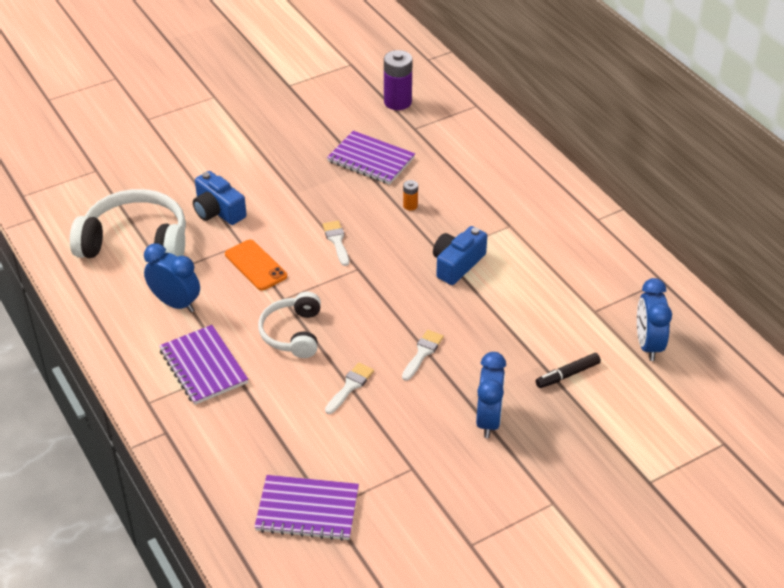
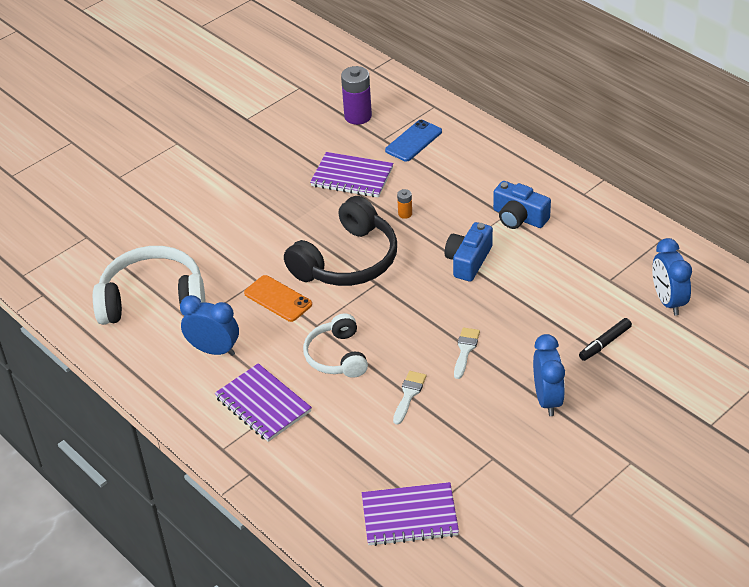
camera: 10 degrees left, 0 degrees up
blue camera [193,171,247,225] -> blue camera moved to [493,181,551,229]
white brush [323,221,349,266] -> black headphones [284,196,397,286]
none -> blue phone [385,120,442,162]

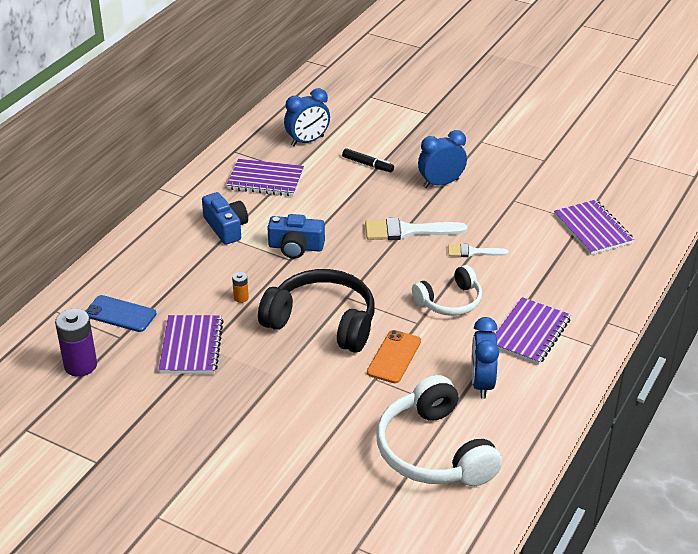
camera: 110 degrees left, 5 degrees down
white brush [454,327,480,379] -> white brush [365,218,468,240], size x1.73
blue camera [493,181,551,229] -> blue camera turned 45 degrees counterclockwise [202,192,248,245]
none -> purple notebook [227,159,304,196]

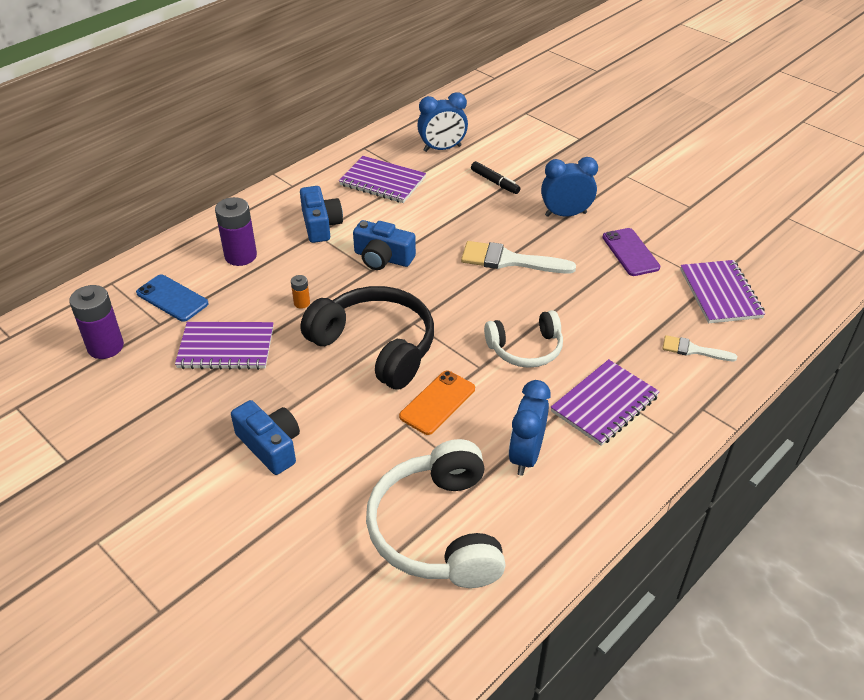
camera: 15 degrees right, 5 degrees up
purple notebook [158,315,224,374] -> purple notebook turned 75 degrees clockwise [175,322,273,370]
white brush [448,244,509,257] -> white brush moved to [662,335,737,361]
none -> purple battery [215,197,257,266]
none -> blue camera [231,400,300,475]
none -> purple phone [602,228,660,276]

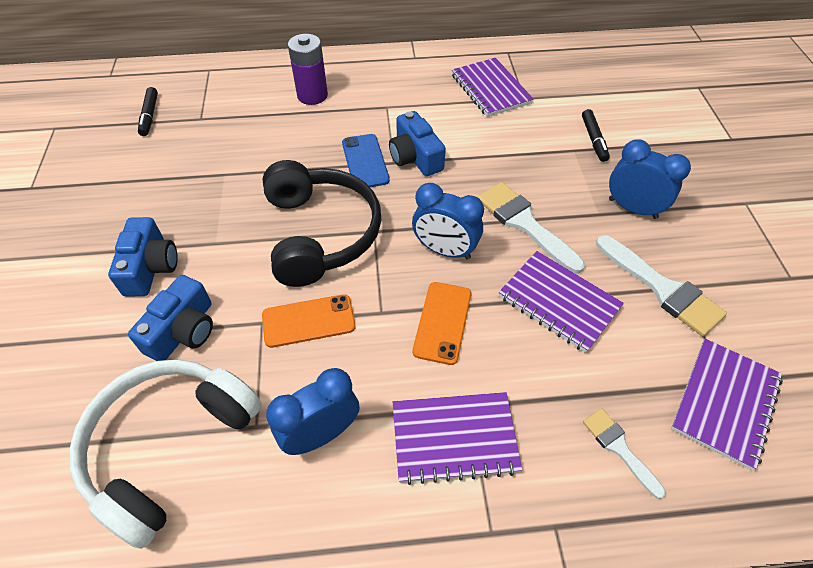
camera: 40 degrees right, 10 degrees up
purple battery [69,285,124,359] -> black marker [138,87,158,136]
blue phone [136,275,209,322] -> blue phone moved to [342,134,390,187]
purple notebook [175,322,273,370] -> purple notebook moved to [499,251,624,353]
orange battery [291,275,310,309] -> none
blue camera [300,186,343,243] -> blue camera moved to [128,275,213,361]
blue clock [417,92,468,152] -> blue clock moved to [412,183,484,260]
white headphones [484,310,563,368] -> orange phone [413,282,471,365]
purple phone [602,228,660,276] -> white brush [596,235,727,337]

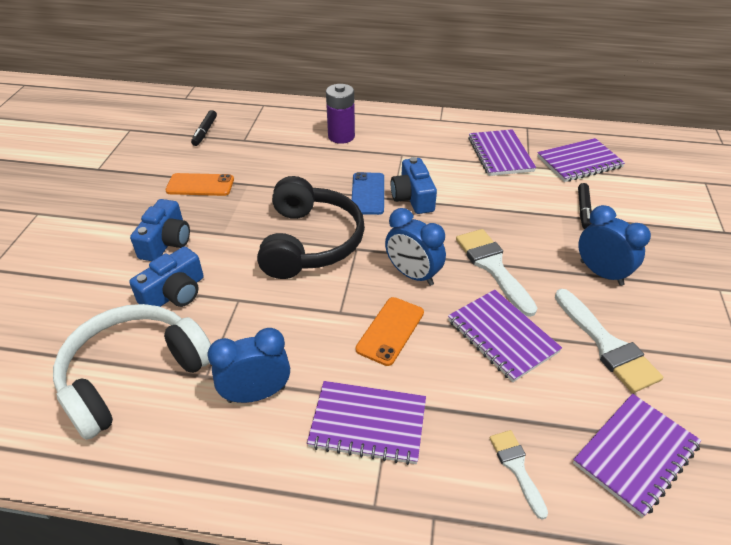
camera: 15 degrees right, 10 degrees down
orange phone [262,294,356,348] -> orange phone moved to [166,173,234,196]
none -> purple notebook [537,138,625,182]

